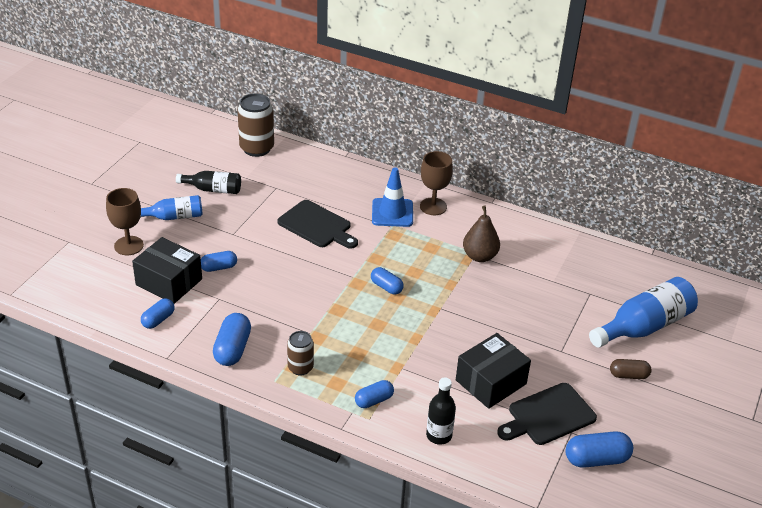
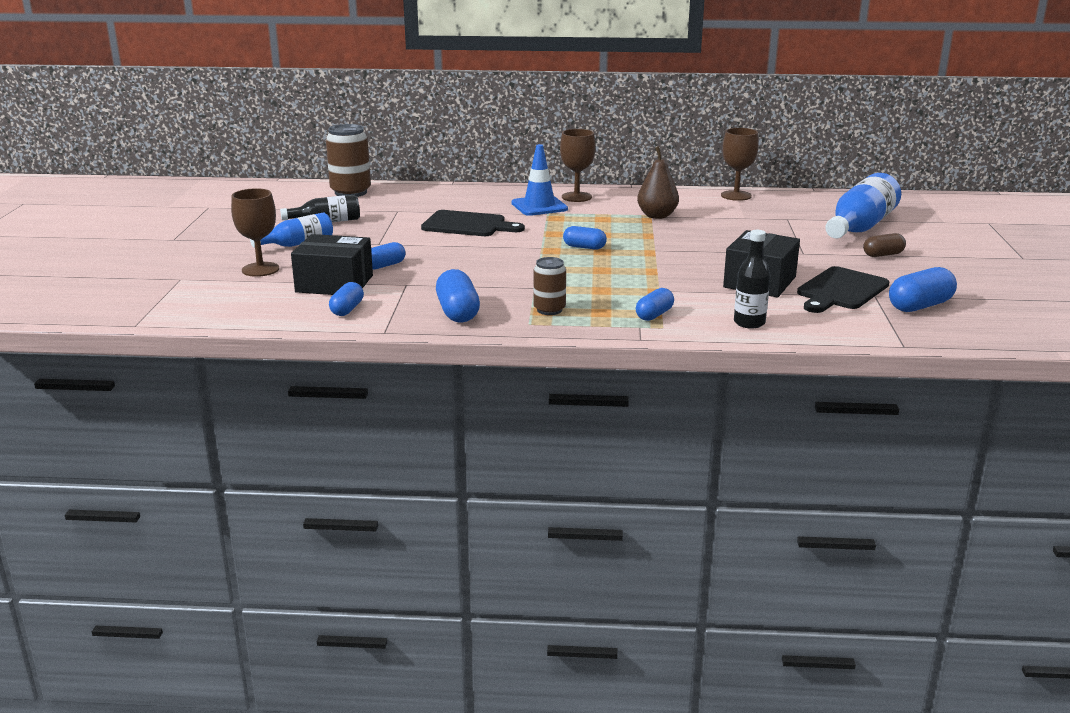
camera: 20 degrees left, 15 degrees down
none -> brown goblet [721,128,759,201]

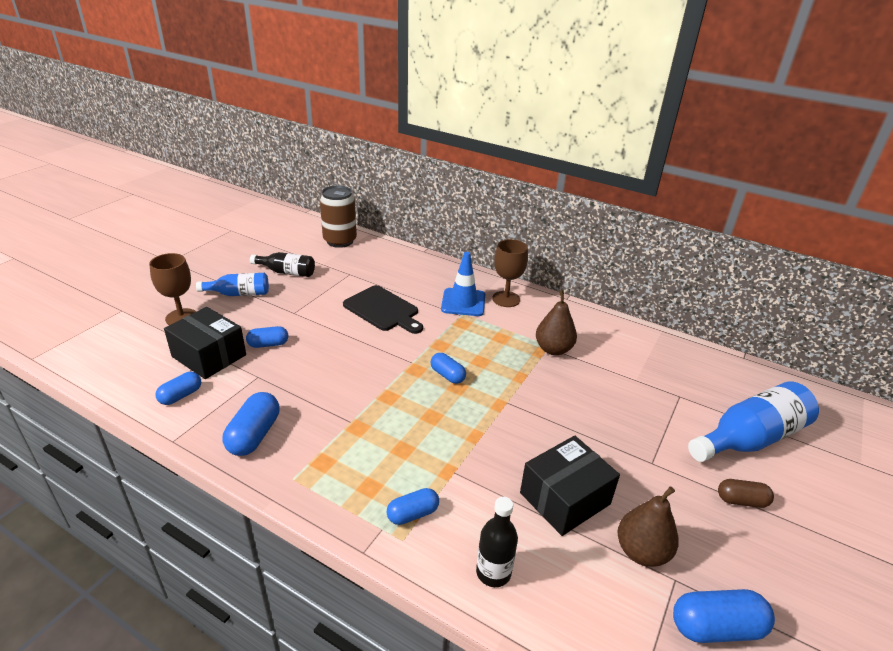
camera: 25 degrees right, 10 degrees up
brown can [534,257,566,315] -> none
brown goblet [721,128,759,201] -> none
black cutting board [797,266,889,313] -> brown pear [617,486,679,567]

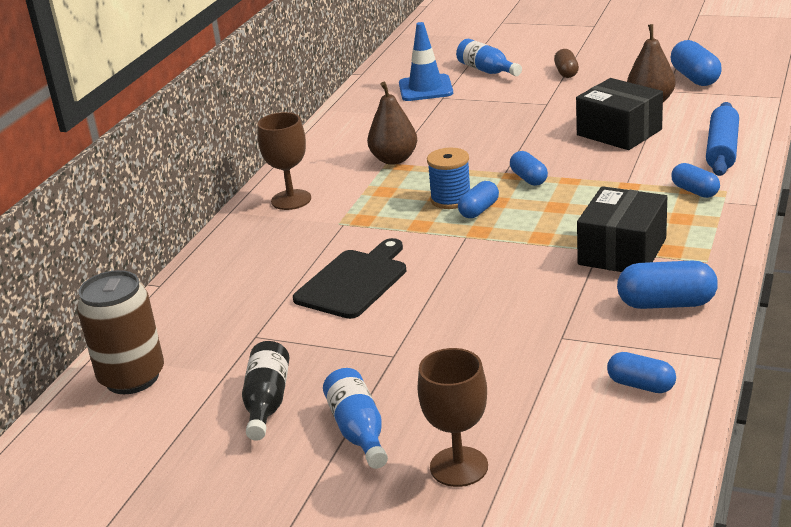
camera: 95 degrees left, 5 degrees down
black box [164,307,246,379] -> black box moved to [577,186,667,272]
blue capsule [246,326,288,348] -> blue capsule moved to [510,151,548,186]
blue traffic cone [441,252,485,316] -> blue traffic cone moved to [399,22,453,101]
black bottle [476,497,518,587] -> blue rolling pin [706,102,739,176]
blue bottle [688,381,819,462] -> blue bottle [456,39,522,76], size x0.59
none -> blue spool [427,148,470,209]

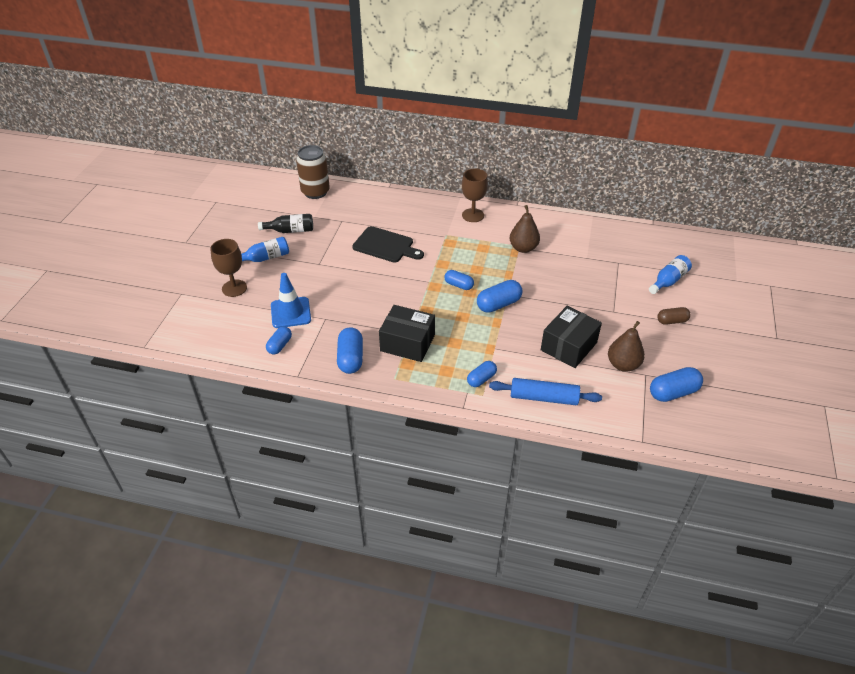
camera: 80 degrees right, 15 degrees up
blue traffic cone [399,22,453,101] -> blue traffic cone moved to [271,273,311,328]
blue spool [427,148,470,209] -> none
blue capsule [510,151,548,186] -> blue capsule [477,280,523,313], size x1.55

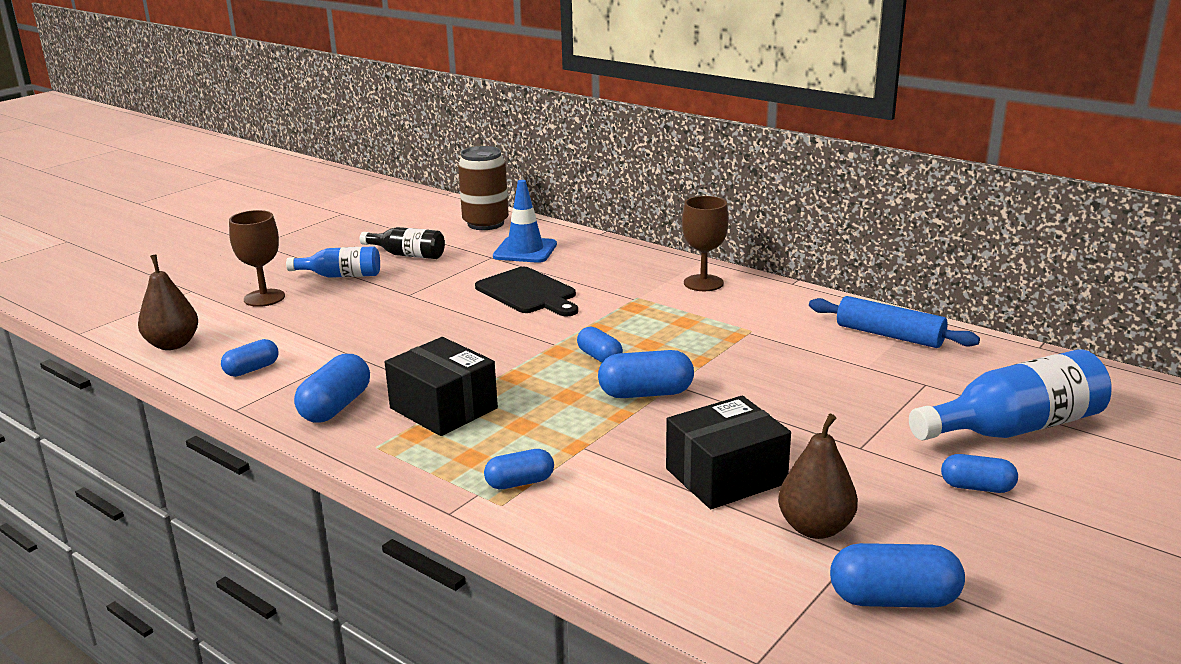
camera: 25 degrees right, 20 degrees down
blue traffic cone [271,273,311,328] -> blue traffic cone moved to [493,180,557,263]
blue rolling pin [489,378,602,405] -> blue rolling pin moved to [809,296,980,348]
brown pear [510,205,540,253] -> brown pear moved to [138,254,198,350]
blue bottle [649,255,692,294] -> blue bottle [909,349,1111,440], size x1.70
brown capsule [657,307,691,325] -> blue capsule [941,454,1018,493]

